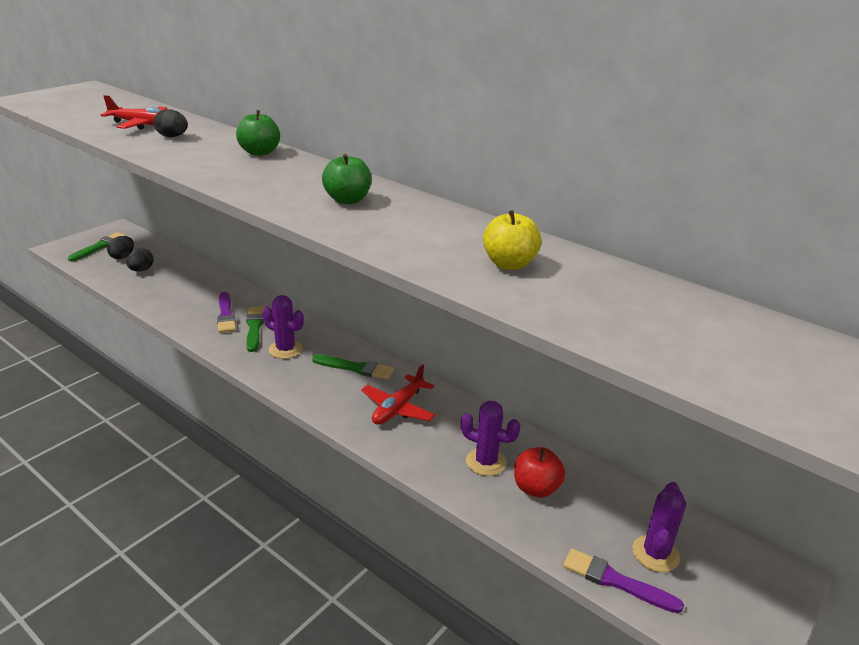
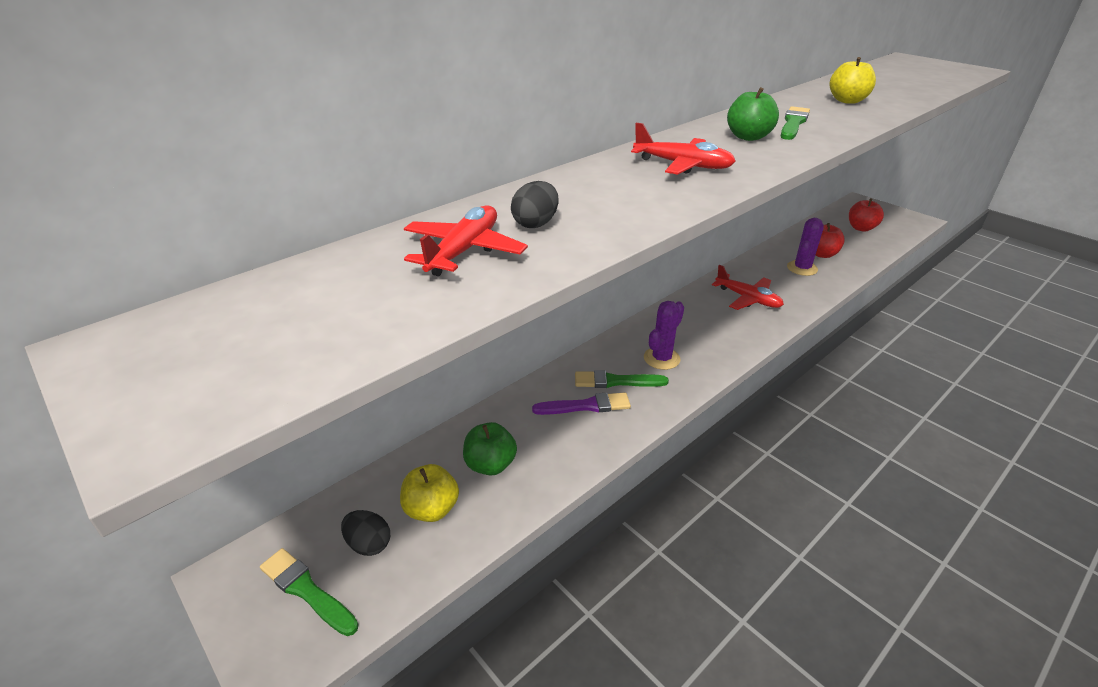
camera: 80 degrees left, 5 degrees up
black egg [126,248,154,271] -> yellow apple [400,464,459,522]
green apple [236,110,280,156] -> green apple moved to [463,422,517,476]
green brush [312,355,394,380] -> green brush moved to [781,106,810,140]
purple brush [563,548,684,613] -> none
purple cactus [632,482,686,572] -> red apple [849,198,884,232]
none -> red plane [631,123,736,175]

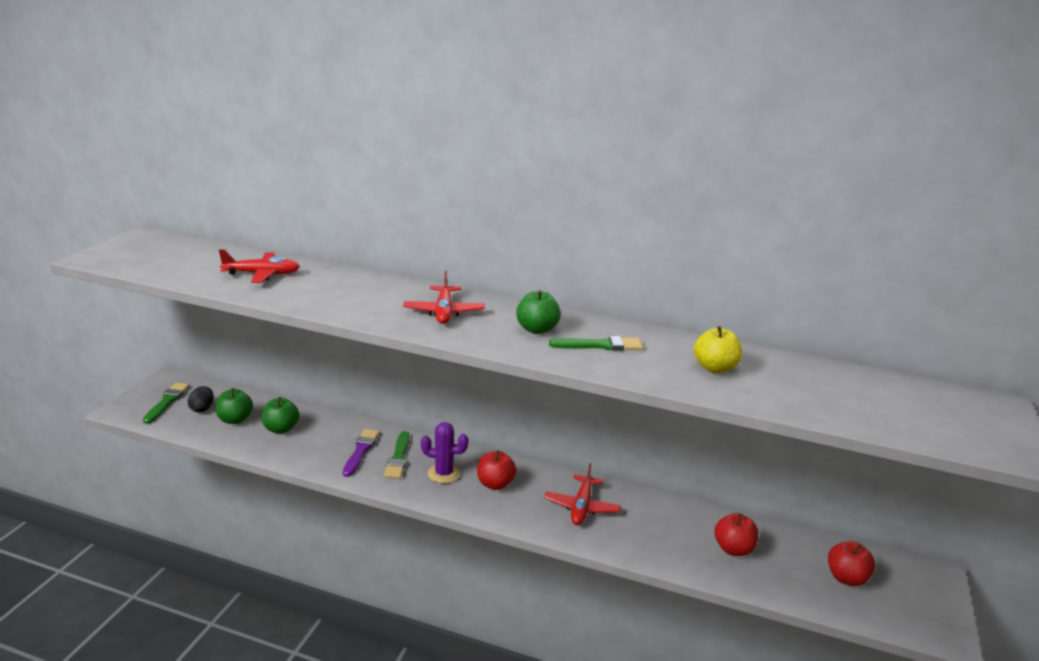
camera: 60 degrees right, 10 degrees down
yellow apple [400,464,459,522] -> green apple [215,388,253,424]
black egg [511,181,558,228] -> none
purple brush [532,392,631,415] -> purple brush turned 135 degrees counterclockwise [343,429,379,477]
green brush [575,370,669,388] -> green brush turned 150 degrees counterclockwise [384,431,410,479]
purple cactus [787,218,824,276] -> none
none -> red apple [477,451,517,490]

